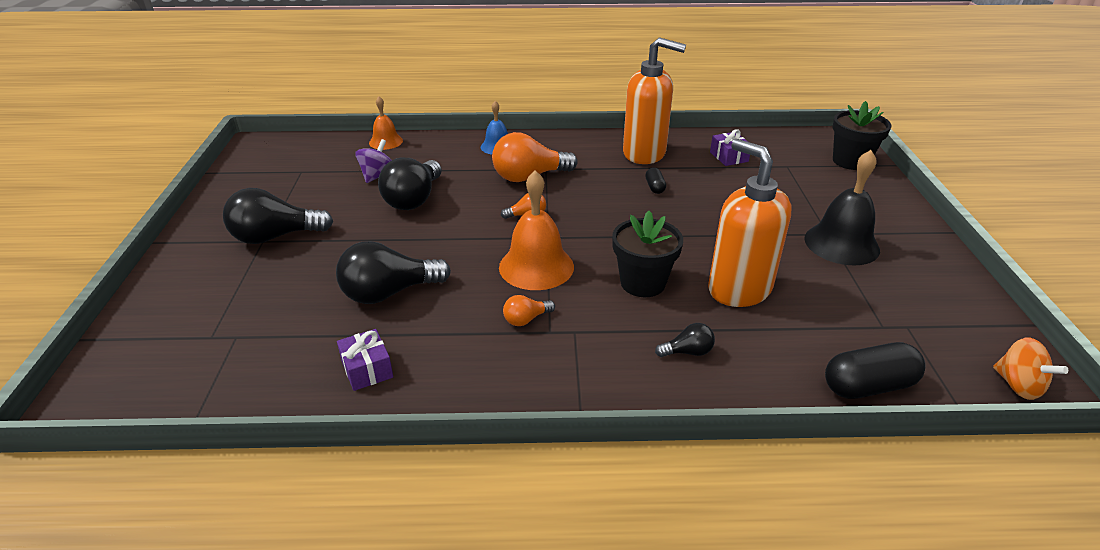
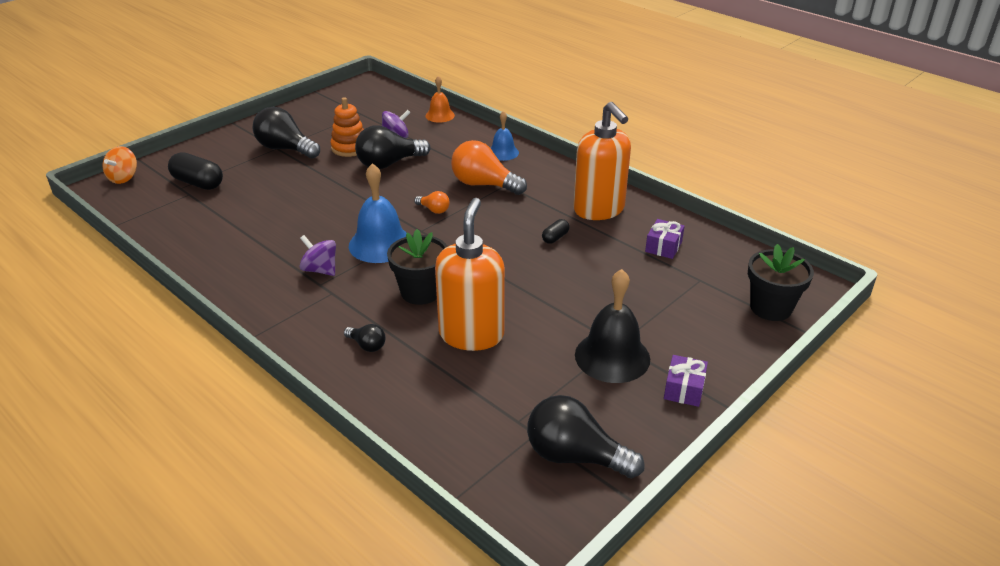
camera: 45 degrees right, 0 degrees up
black light bulb [336,241,451,304] -> black light bulb moved to [527,395,645,478]
purple gift [337,329,393,391] -> purple gift moved to [664,355,708,407]
orange bell [499,170,574,290] -> blue bell [349,163,406,263]
orange light bulb [503,295,555,326] -> purple spinning top [300,235,336,276]
black capsule [825,342,925,399] -> black capsule moved to [168,152,223,190]
orange spinning top [993,337,1068,400] -> orange spinning top moved to [102,146,137,184]
none -> orange stacking toy [330,97,364,157]

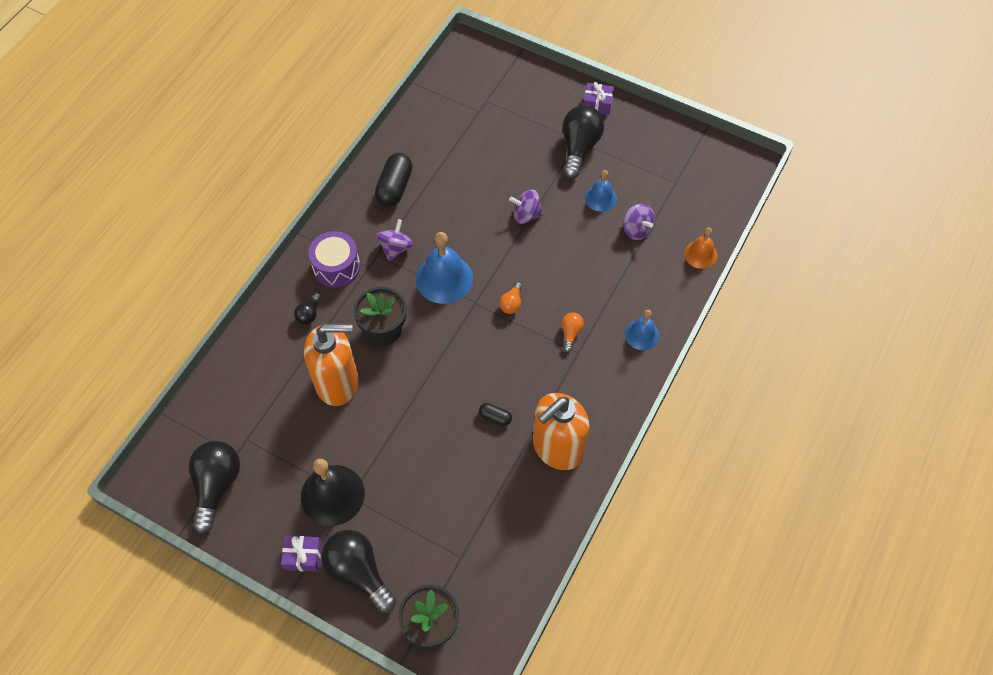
camera: 75 degrees right, 25 degrees up
orange spinning top [102,146,137,184] -> none
black capsule [168,152,223,190] -> black capsule moved to [375,153,412,206]
orange stacking toy [330,97,364,157] -> blue bell [585,170,617,212]
black light bulb [355,125,431,169] -> black light bulb moved to [321,530,396,613]
orange light bulb [451,140,527,195] -> orange light bulb [562,312,584,352], size x0.48
purple gift [645,219,685,259] -> purple gift moved to [583,82,614,115]
none -> purple drum [308,231,360,287]
none -> purple spinning top [509,189,543,224]

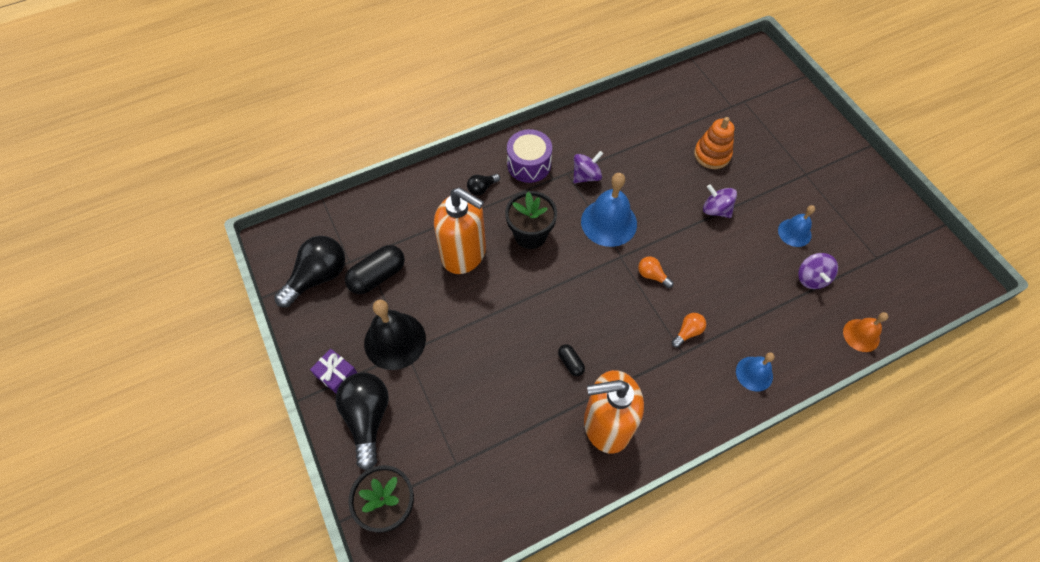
camera: 35 degrees right, 0 degrees up
black capsule [375,153,412,206] -> black capsule moved to [345,245,405,294]
orange light bulb [499,282,522,314] -> orange light bulb turned 75 degrees clockwise [638,256,674,288]
black light bulb [562,105,604,179] -> none
purple gift [583,82,614,115] -> none
none -> orange stacking toy [694,117,734,169]

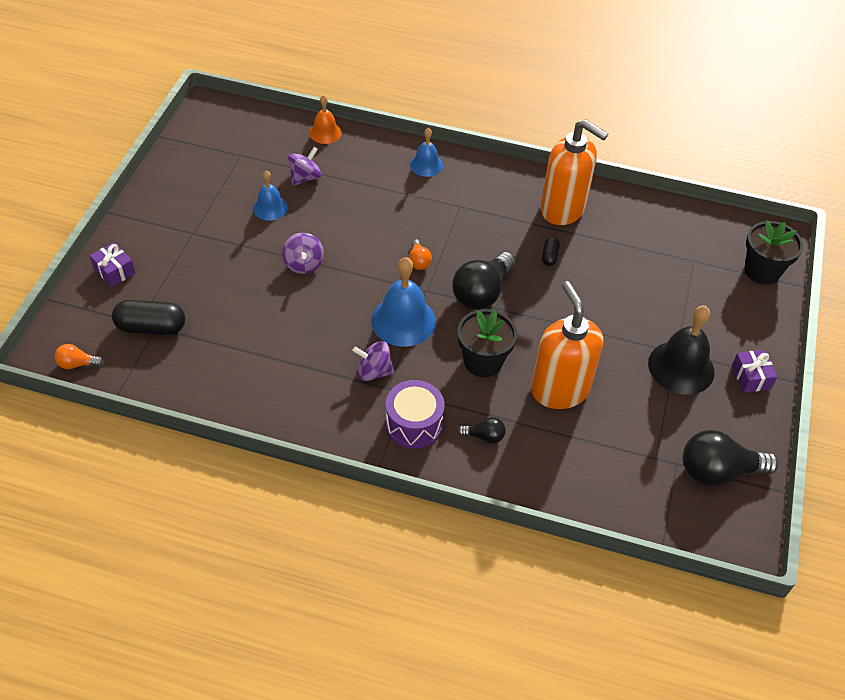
camera: 140 degrees left, 10 degrees down
black light bulb [336,373,389,470] -> black light bulb moved to [452,252,515,310]
black capsule [345,245,405,294] -> black capsule moved to [112,300,185,335]
orange light bulb [672,313,706,348] -> orange light bulb moved to [54,344,104,369]
orange stacking toy [694,117,734,169] -> none
none -> purple gift [90,242,135,287]

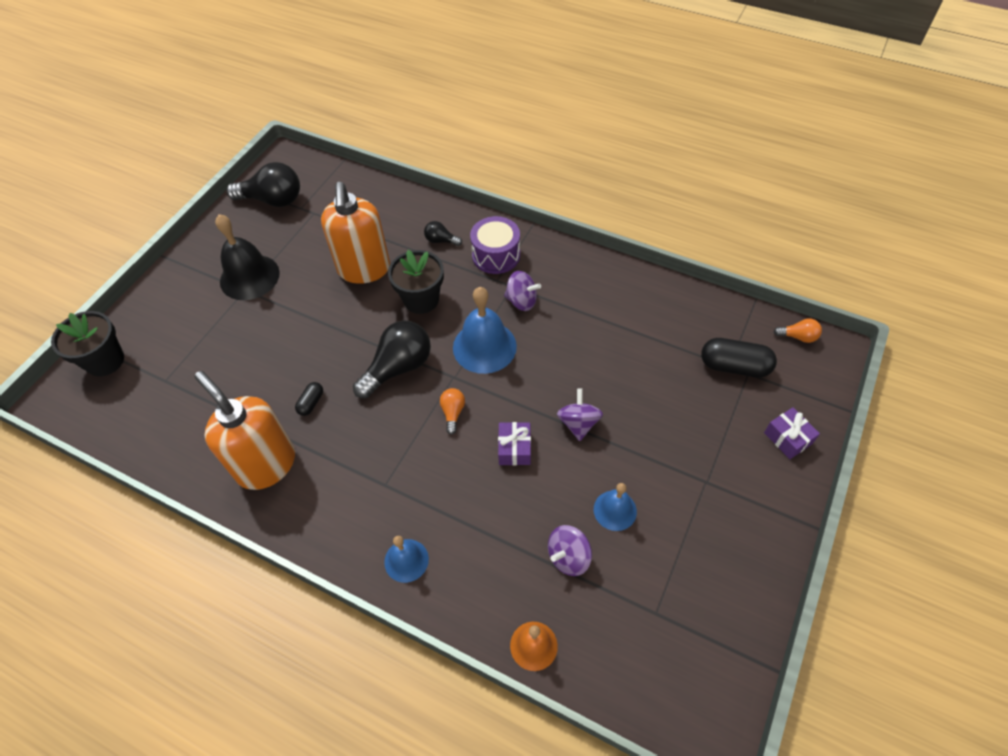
camera: 165 degrees left, 5 degrees up
purple gift [732,350,778,393] -> purple gift moved to [498,422,531,465]

